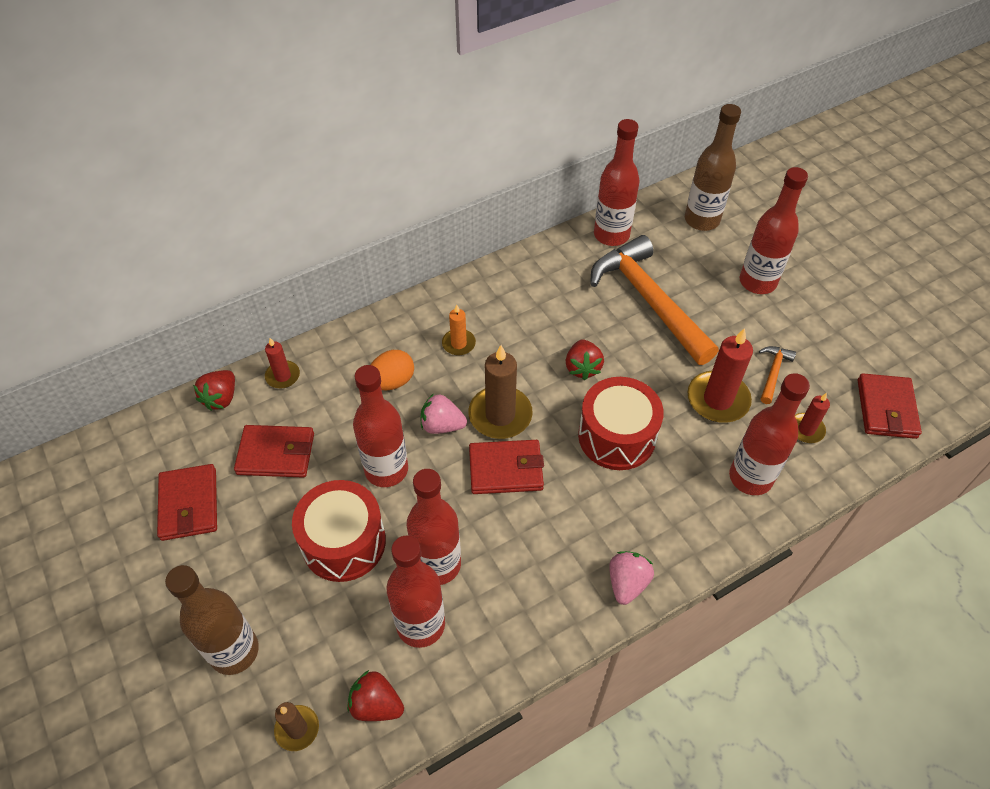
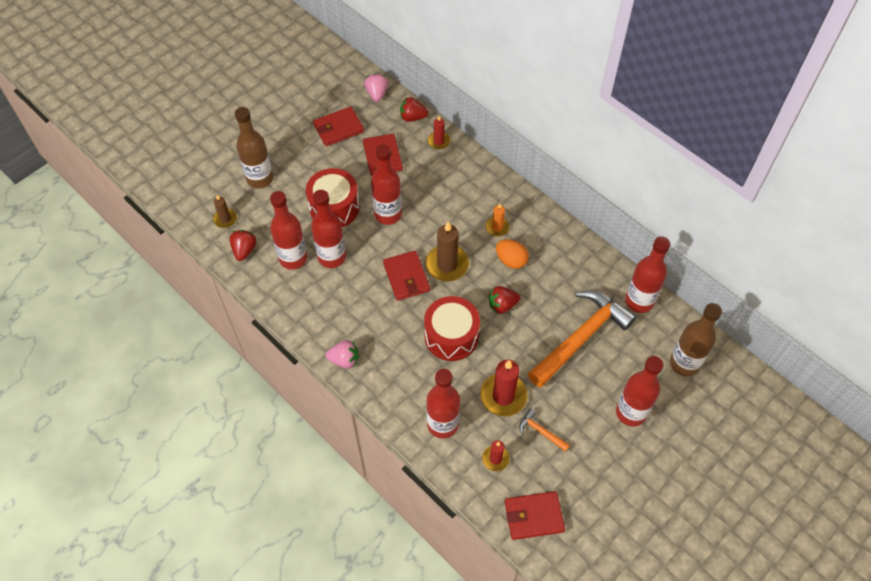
camera: 75 degrees right, 5 degrees up
orange egg [370,350,414,390] -> orange egg moved to [496,239,529,269]
pink strawberry [421,394,467,434] -> pink strawberry moved to [364,73,388,102]
orange hammer [759,346,796,404] -> orange hammer turned 150 degrees counterclockwise [519,409,570,452]

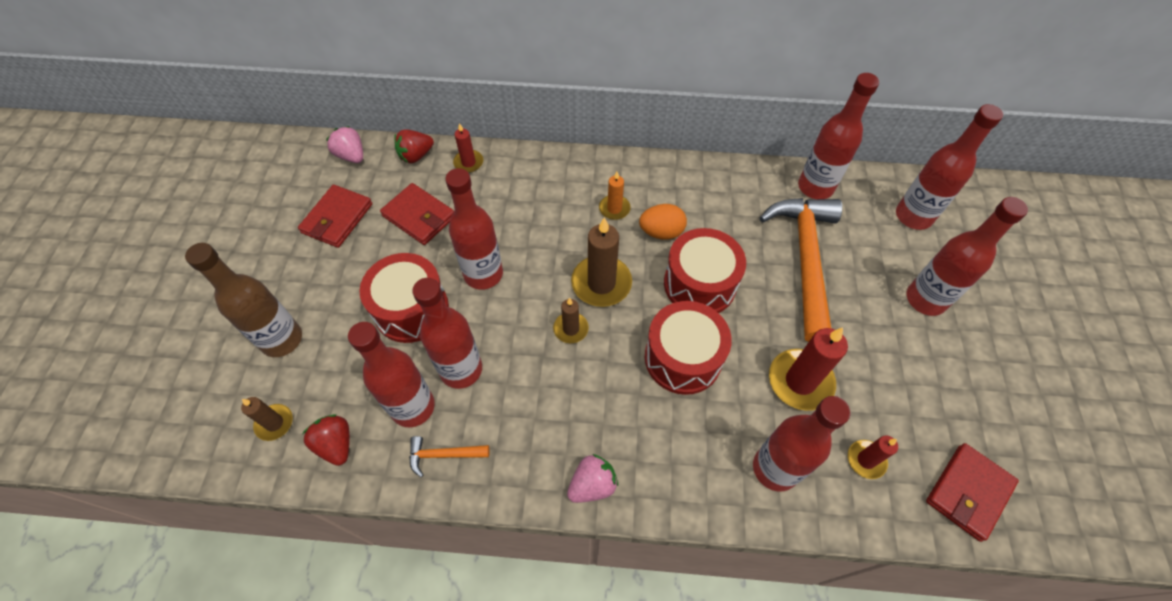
camera: 40 degrees left, 0 degrees up
red wallet [383,251,430,301] -> brown candle [553,298,589,343]
red strawberry [489,286,520,314] -> red drum [664,228,746,313]
orange hammer [519,409,570,452] -> orange hammer moved to [409,436,489,477]
brown bottle [670,303,722,376] -> red bottle [896,104,1003,230]

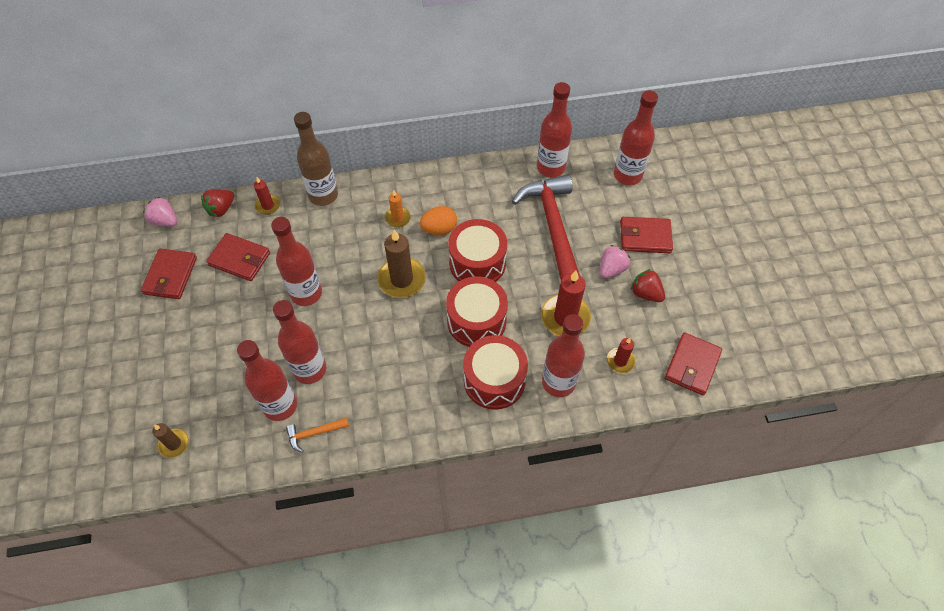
camera: 15 degrees left, 0 degrees up
brown bottle [185,243,302,357] -> brown bottle moved to [294,112,338,206]
red strawberry [303,414,350,466] -> red strawberry moved to [631,269,665,302]
red drum [359,253,449,343] -> red drum moved to [463,335,528,410]
brown candle [553,298,589,343] -> none
pink strawberry [567,454,618,503] -> pink strawberry moved to [600,245,630,278]
orange hammer [760,198,842,342] -> red hammer [512,175,580,279]
red bottle [907,197,1028,316] -> red wallet [620,217,673,253]

